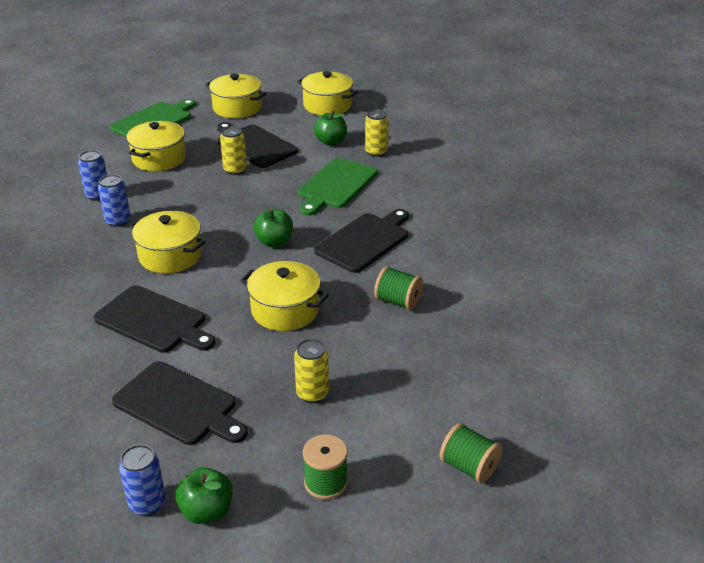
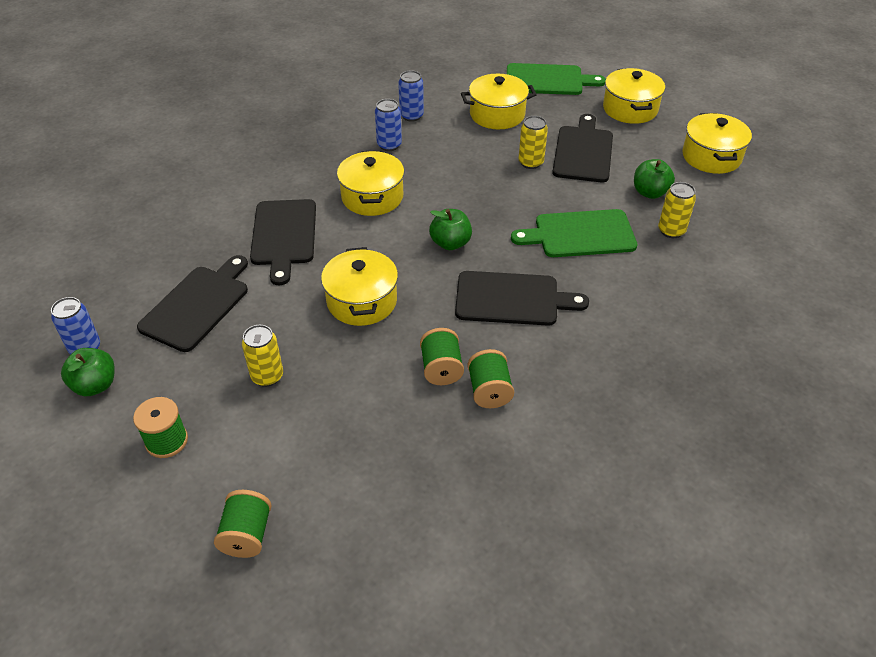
camera: 55 degrees right, 10 degrees up
black cutting board [112,361,248,445] -> black cutting board turned 150 degrees counterclockwise [137,255,248,352]
none -> green spool [467,349,514,408]

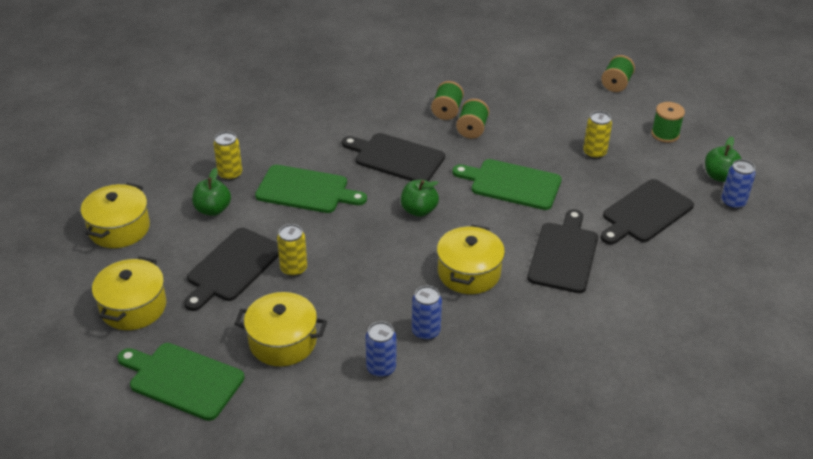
camera: 160 degrees left, 5 degrees down
yellow pot [321,247,398,326] -> green cutting board [452,159,562,210]

